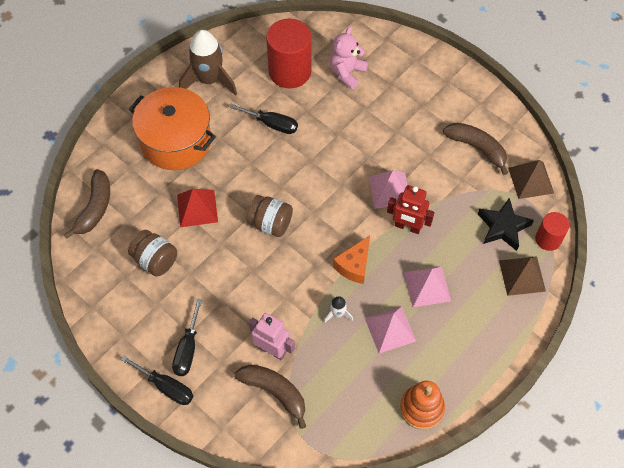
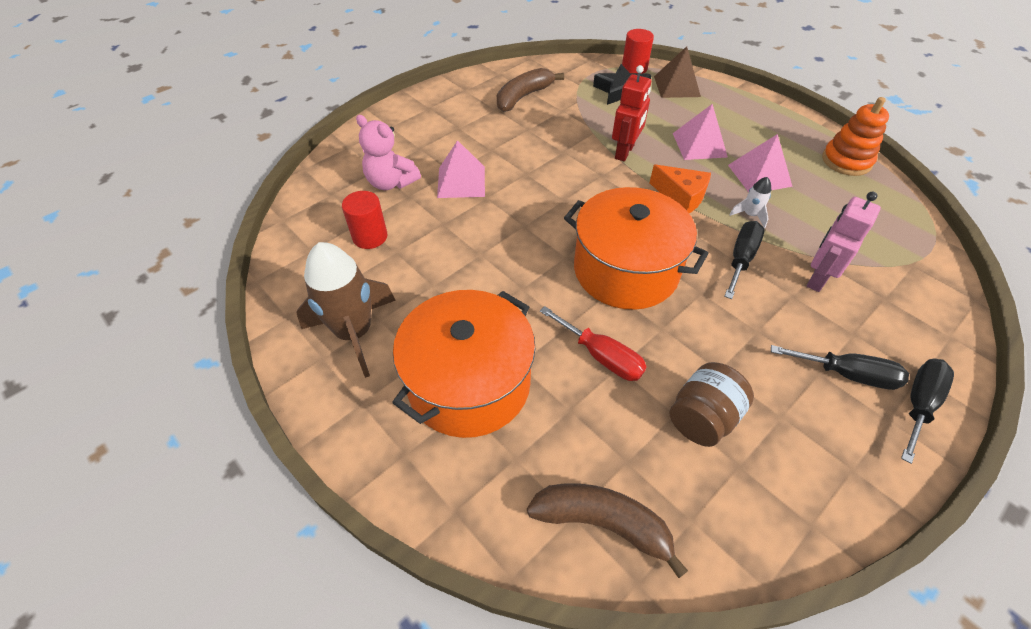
camera: 85 degrees left, 10 degrees down
red pyramid [177,189,218,227] -> red screwdriver [540,306,647,381]
black screwdriver [229,104,298,134] -> black screwdriver moved to [724,221,765,299]
brown banana [235,364,306,429] -> none
brown jar [247,195,293,237] -> orange pot [564,187,709,310]
red cylinder [266,19,311,88] -> red cylinder [342,191,388,249], size x0.55
pink pyramid [369,170,408,209] -> pink pyramid moved to [437,140,485,198]
brown pyramid [508,160,554,199] -> none

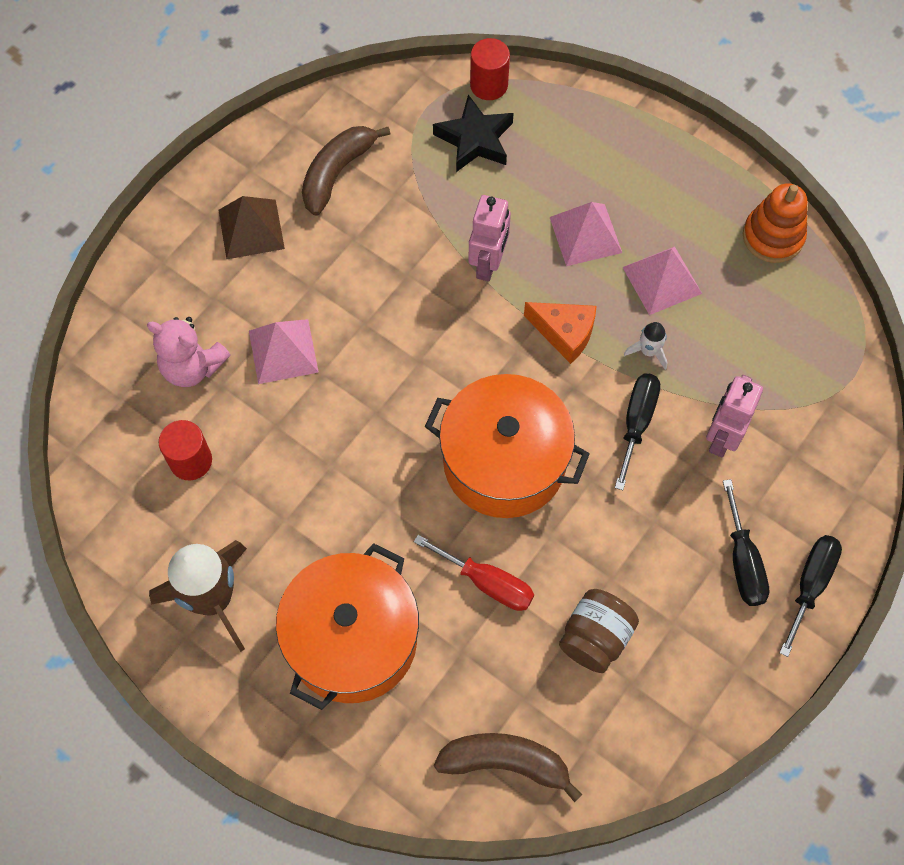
camera: 10 degrees left, 15 degrees up
red robot [612,65,651,161] -> pink robot [468,195,511,282]
brown pyramid [654,46,701,98] -> brown pyramid moved to [218,196,285,259]
black screwdriver [771,345,909,390] -> black screwdriver turned 75 degrees clockwise [723,479,769,606]

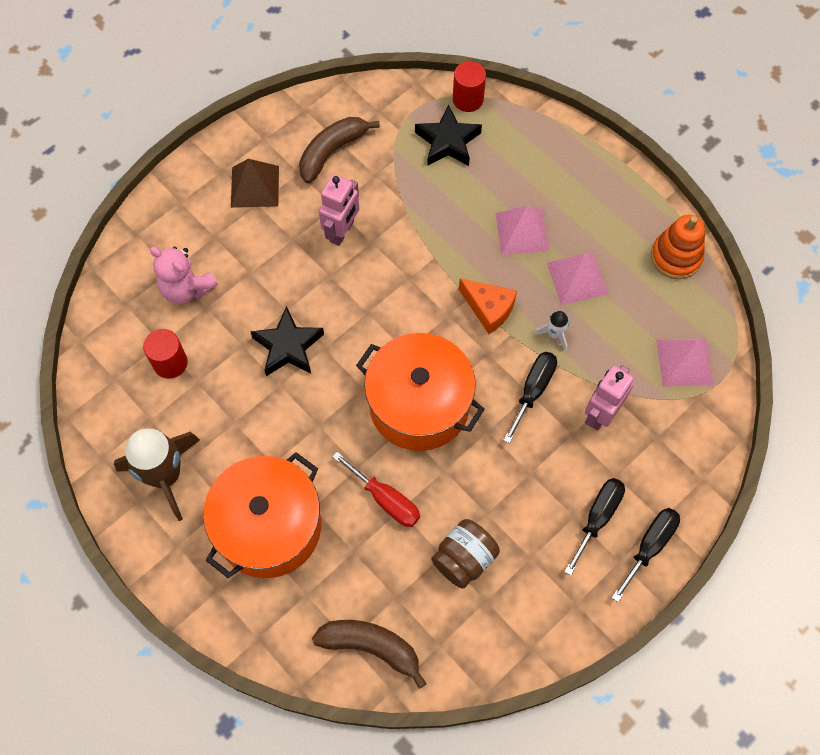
camera: 10 degrees right, 0 degrees up
pink pyramid [249,319,319,384] -> pink pyramid moved to [656,338,714,387]
pink robot [468,195,511,282] -> pink robot moved to [319,174,359,246]
black screwdriver [723,479,769,606] -> black screwdriver turned 150 degrees counterclockwise [564,478,625,576]
none -> black star [251,306,324,376]

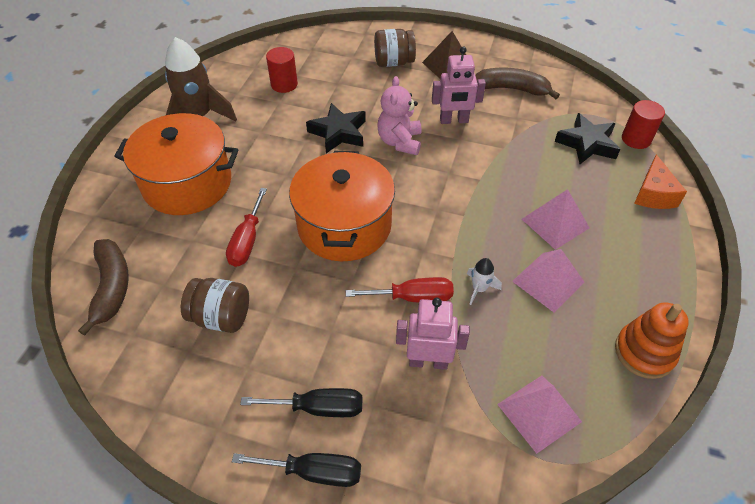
camera: 60 degrees right, 15 degrees down
pink teddy bear [150,247,218,304] -> pink teddy bear moved to [377,76,422,155]
orange cheese [459,279,517,334] -> orange cheese moved to [634,154,687,209]
black screwdriver [503,352,557,444] -> red screwdriver [346,277,454,302]
none -> brown jar [374,29,416,67]

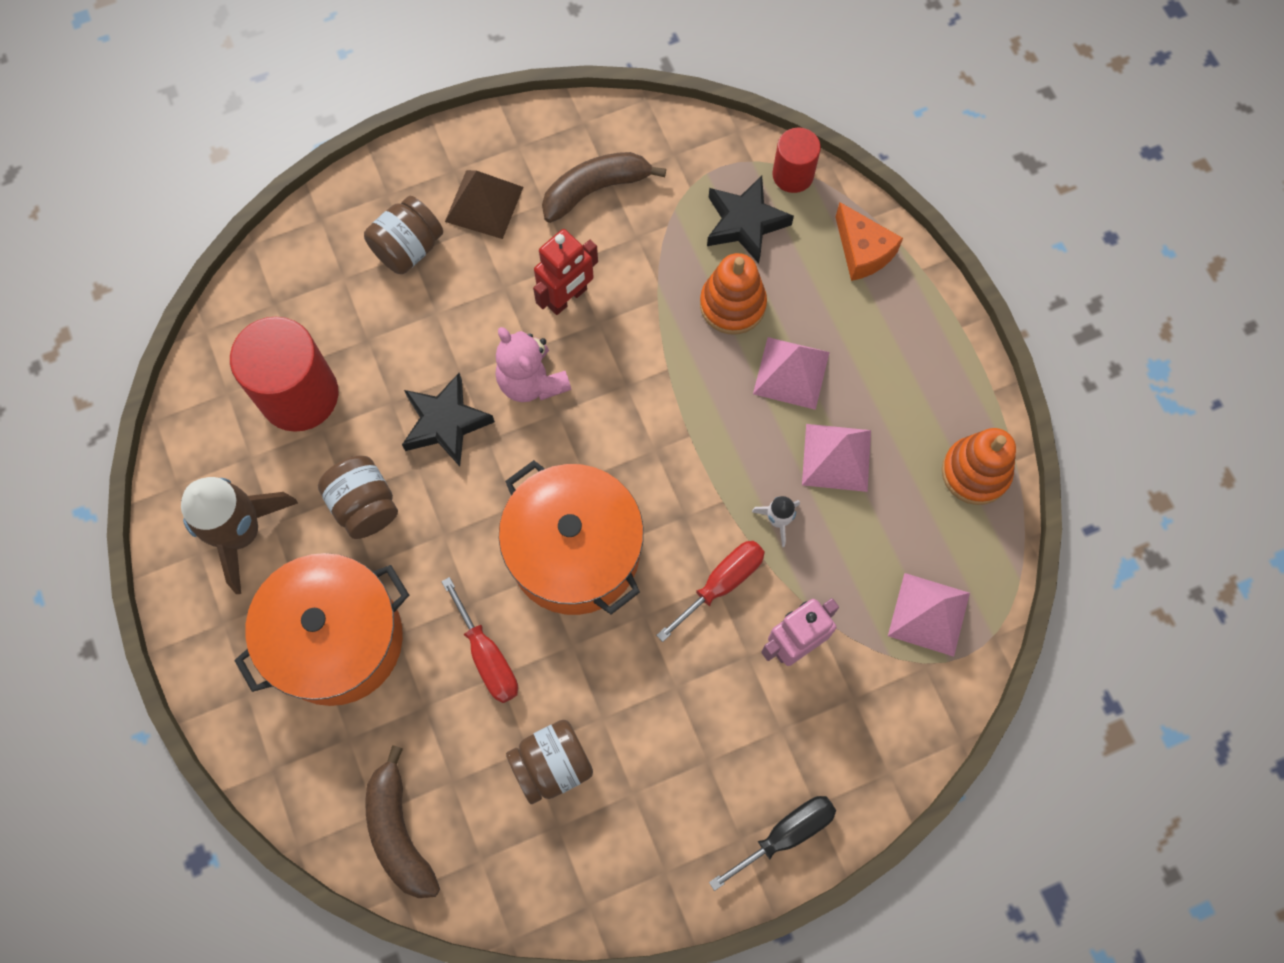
camera: 40 degrees left, 20 degrees up
brown banana [78,239,129,336] -> brown banana turned 150 degrees counterclockwise [365,745,440,898]
black screwdriver [240,388,362,417] -> none
red cylinder [266,47,298,93] -> red cylinder [230,317,339,432], size x1.81
pink robot [432,47,486,124] -> red robot [533,229,598,315]
none -> brown jar [318,455,398,539]
none -> orange stacking toy [700,253,767,334]

